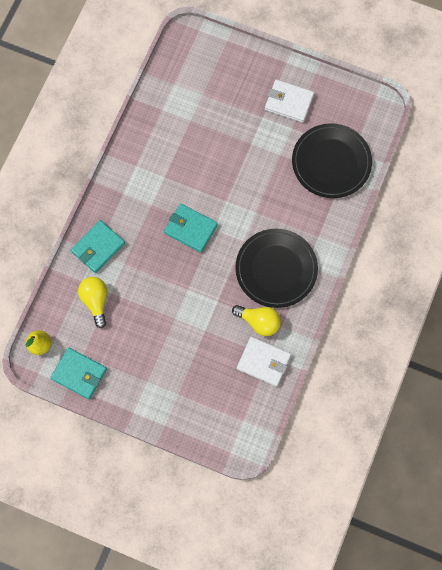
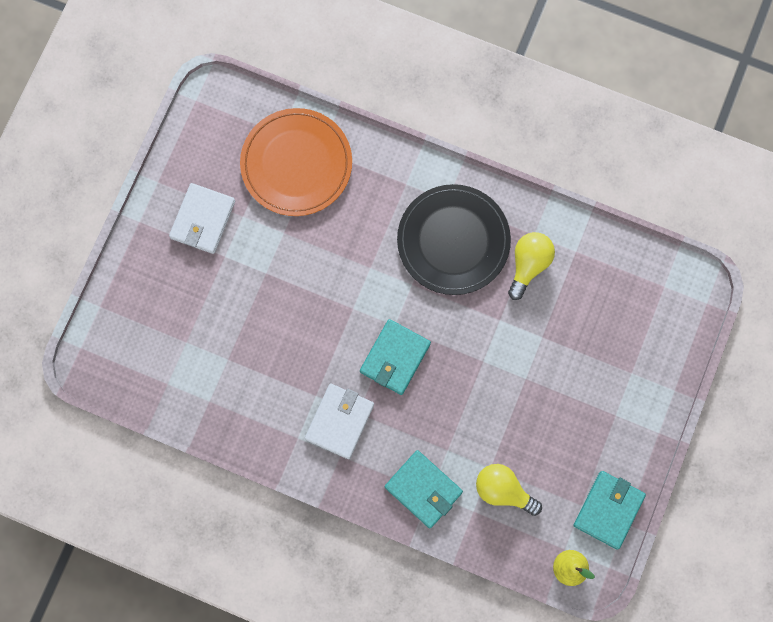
camera: 90 degrees left, 5 degrees up
yellow light bulb [78,277,107,328] -> yellow light bulb turned 45 degrees clockwise [476,464,542,516]
white wallet [237,337,291,387] -> white wallet moved to [305,384,374,459]
black plate [292,123,372,198] -> orange plate [240,108,352,216]

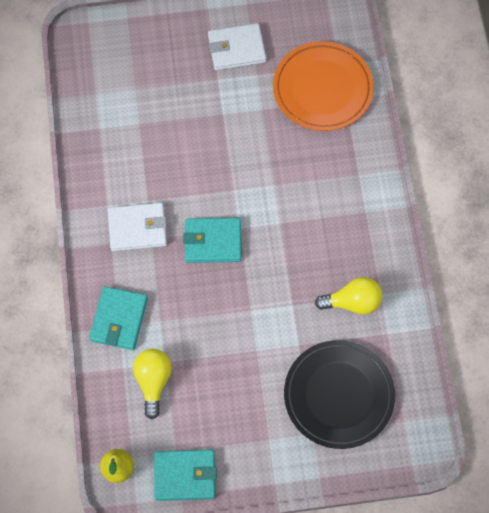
camera: 60 degrees right, 10 degrees down
black plate [397,184,511,295] -> black plate moved to [284,340,395,449]

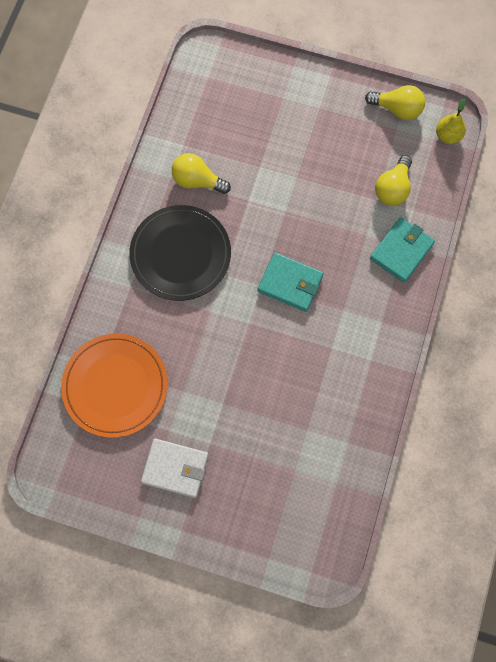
camera: 155 degrees left, 5 degrees up
white wallet [108,203,167,251] -> none
turquoise wallet [154,449,217,501] -> yellow light bulb [365,85,425,120]
black plate [284,340,395,449] -> black plate moved to [129,205,231,301]

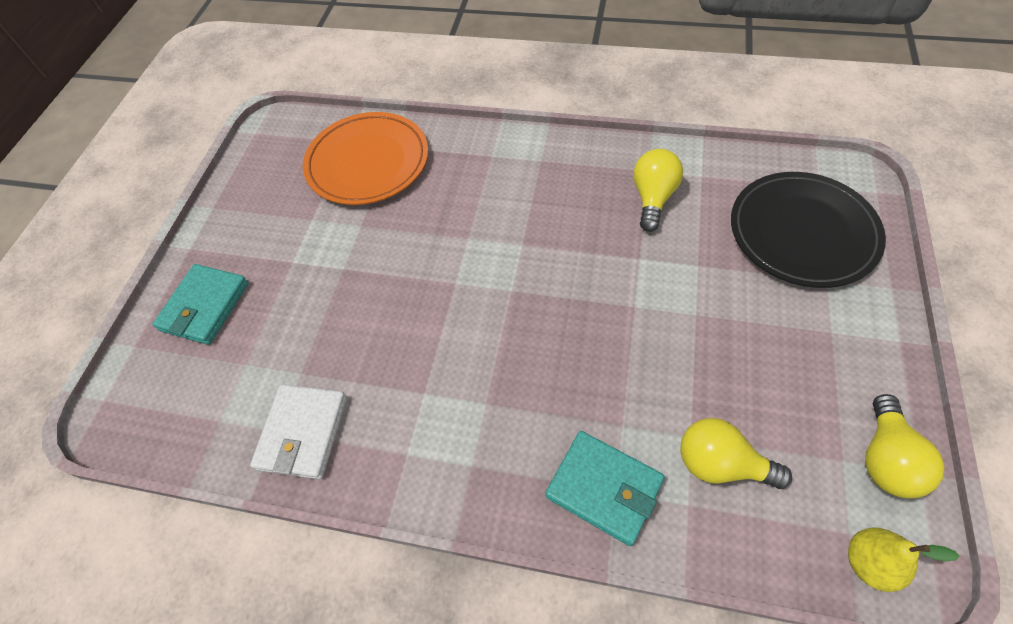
camera: 90 degrees right, 15 degrees down
black plate [129,205,231,301] -> black plate moved to [731,172,886,288]
white wallet [141,438,208,498] -> white wallet moved to [250,384,347,480]
turquoise wallet [257,253,323,312] -> turquoise wallet moved to [152,264,248,345]

